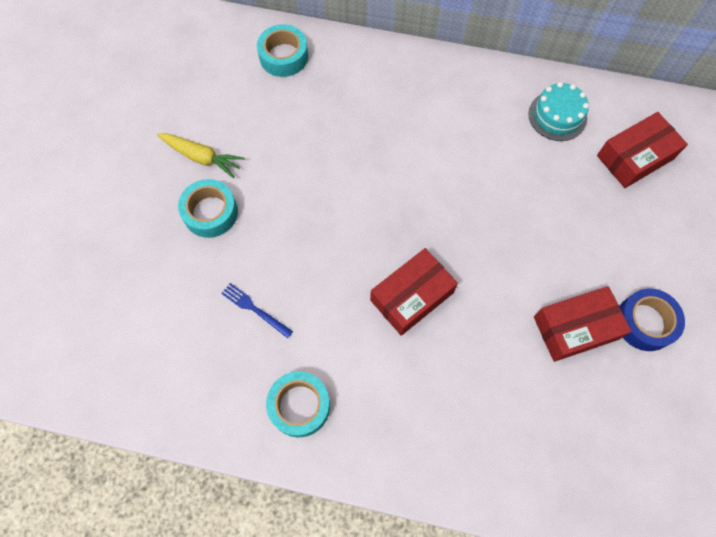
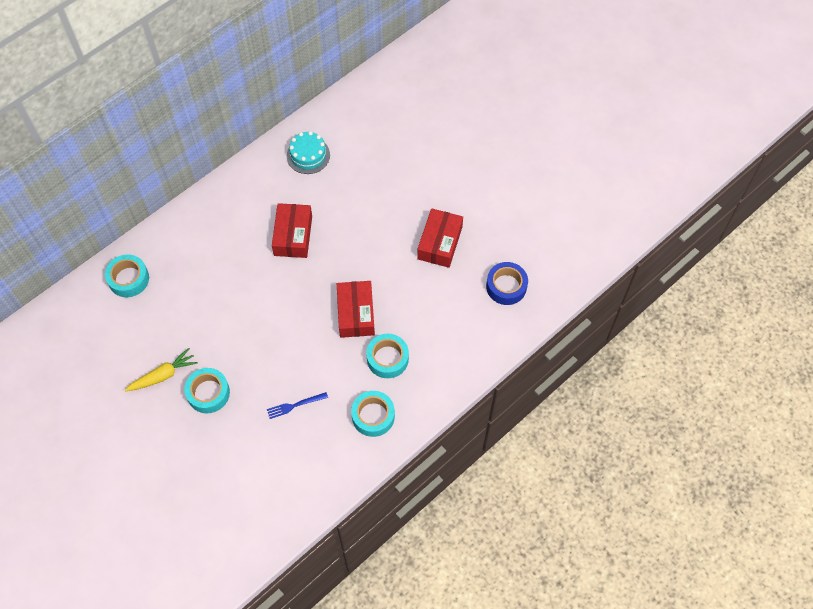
camera: 55 degrees left, 5 degrees down
red box [597,112,688,188] -> red box moved to [272,203,312,258]
blue tape [620,289,685,351] -> blue tape moved to [486,262,528,305]
none -> turquoise tape [366,334,409,378]

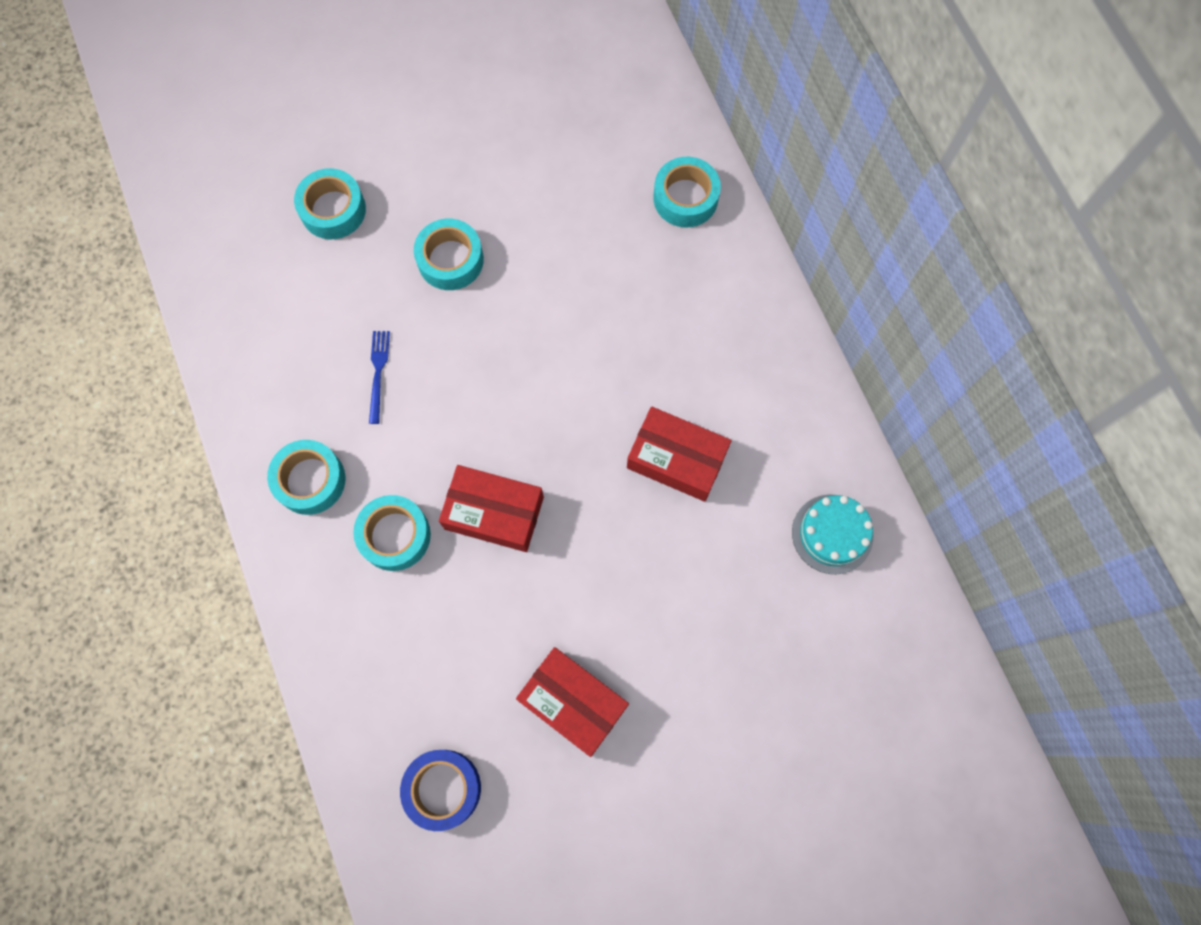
camera: 110 degrees right, 10 degrees up
yellow carrot [125,348,198,391] -> none
none -> turquoise tape [294,168,366,239]

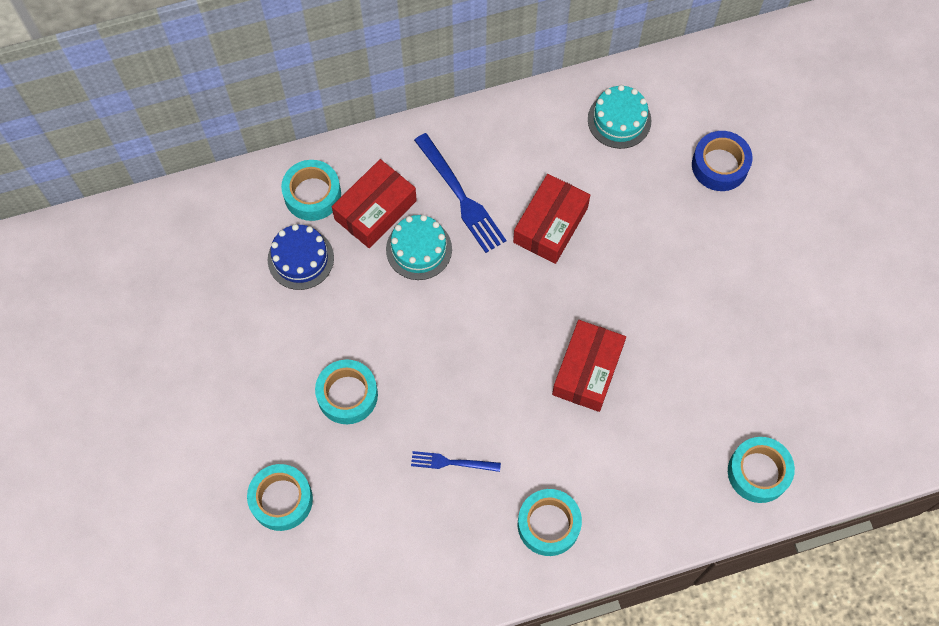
camera: 85 degrees left, 5 degrees down
turquoise tape [353,495,431,571] -> turquoise tape moved to [728,437,795,503]
blue tape [400,750,481,831] -> blue tape moved to [692,131,753,191]
red box [516,647,629,757] -> red box moved to [332,159,417,248]
none -> blue cake [268,224,334,290]
none -> turquoise cake [386,215,452,280]
none -> blue fork [414,133,506,253]

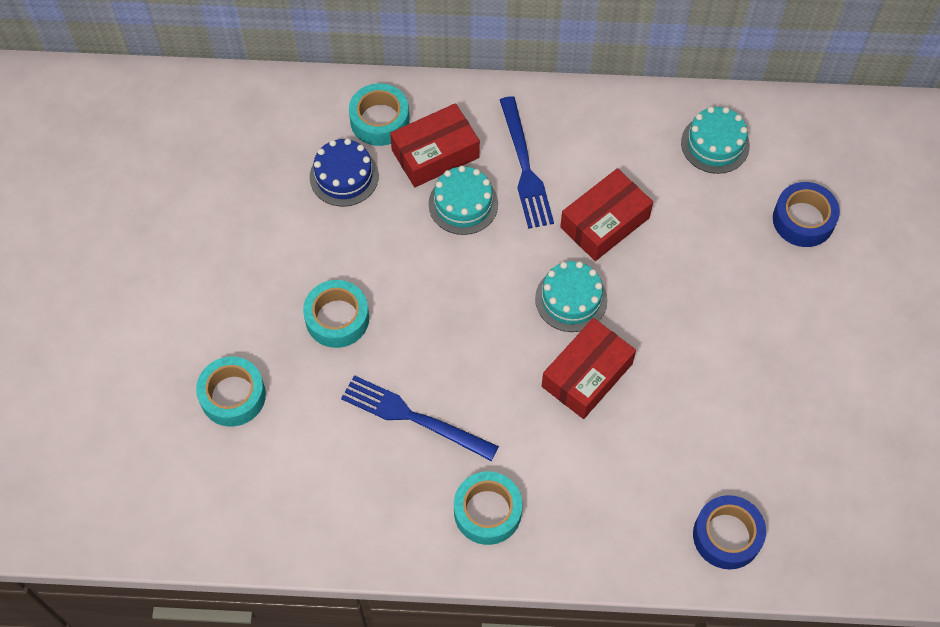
camera: 20 degrees right, 5 degrees down
blue fork [411,451,501,472] -> blue fork [341,375,499,461], size x1.73
turquoise tape [728,437,795,503] -> blue tape [693,495,766,569]
none -> turquoise cake [535,261,608,332]

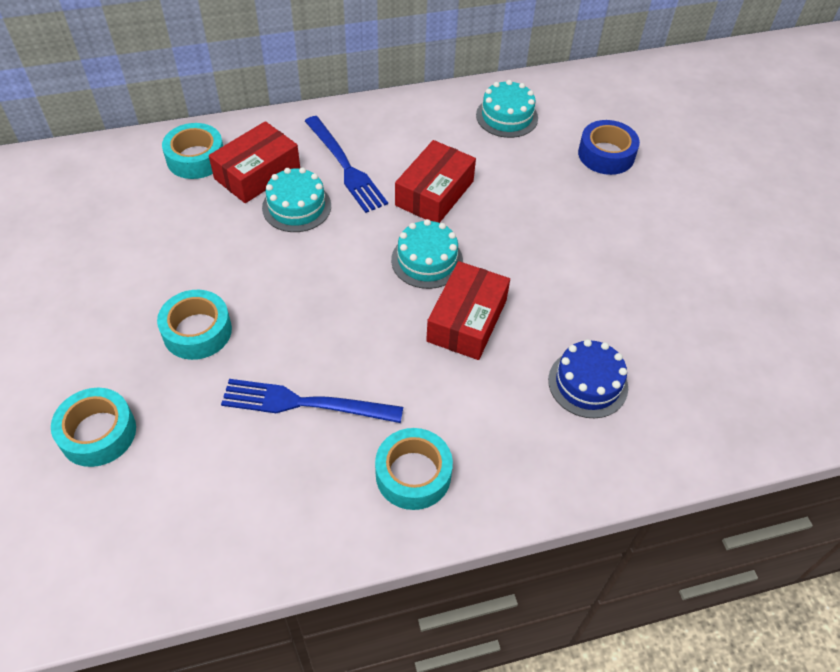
camera: 20 degrees left, 10 degrees down
blue cake [310,138,379,207] -> blue cake moved to [548,339,628,418]
blue tape [693,495,766,569] -> none

